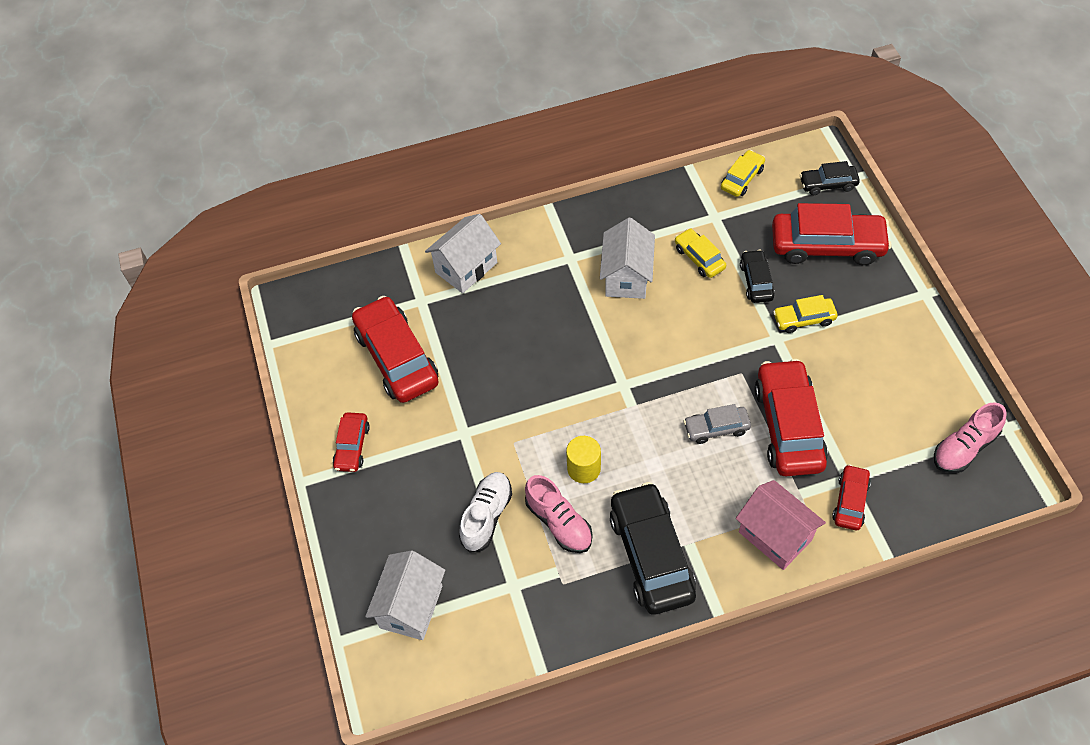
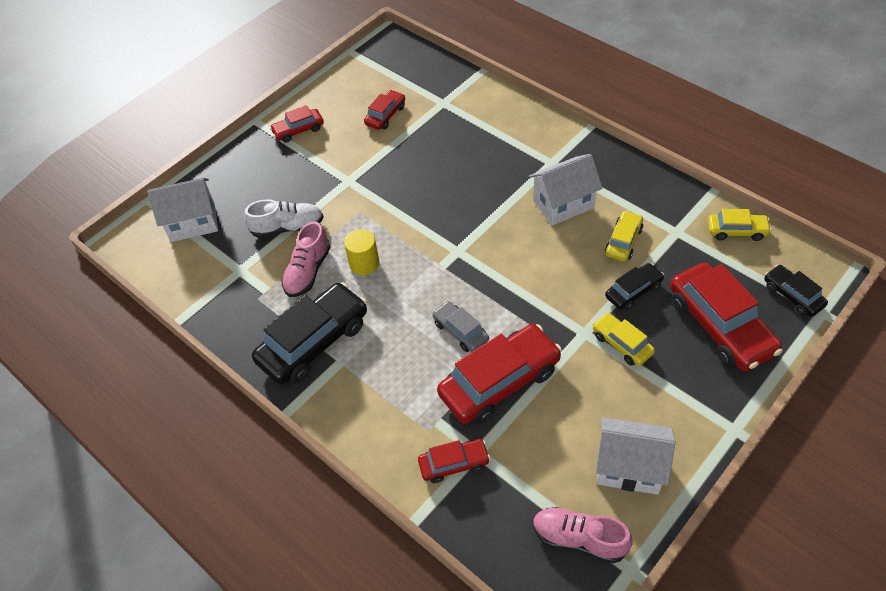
camera: 60 degrees right, 5 degrees down
red car [352,296,439,403] -> red car [364,90,405,130], size x0.52
white house [425,214,501,293] -> white house moved to [596,417,675,495]
pink house [736,480,826,570] -> none

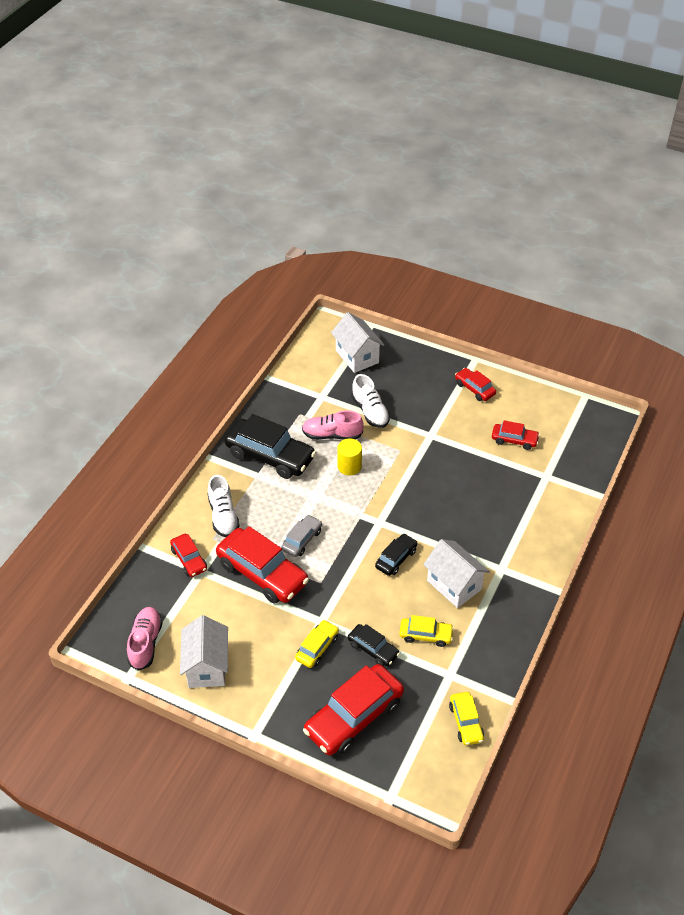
camera: 70 degrees right, 5 degrees down
black car [764,264,828,317] -> black car moved to [375,533,418,576]
none -> white shoe [208,475,240,537]

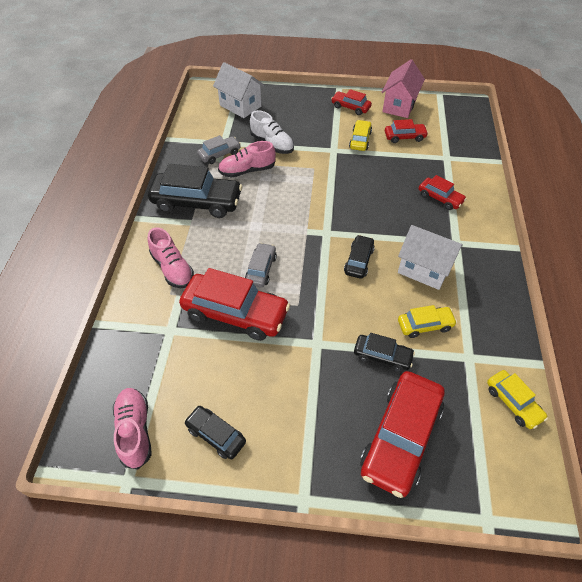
camera: 20 degrees left, 5 degrees up
red car [170,534,207,577] -> red car moved to [419,175,467,210]
white house [180,615,228,688] -> black car [184,406,246,459]
white shoe [208,475,240,537] -> pink shoe [148,228,194,288]
yellow car [295,620,339,668] -> yellow car moved to [349,120,372,151]
yellow cylinder [337,438,362,475] -> none
none -> grey car [197,135,241,164]
none -> pink house [382,59,425,118]

